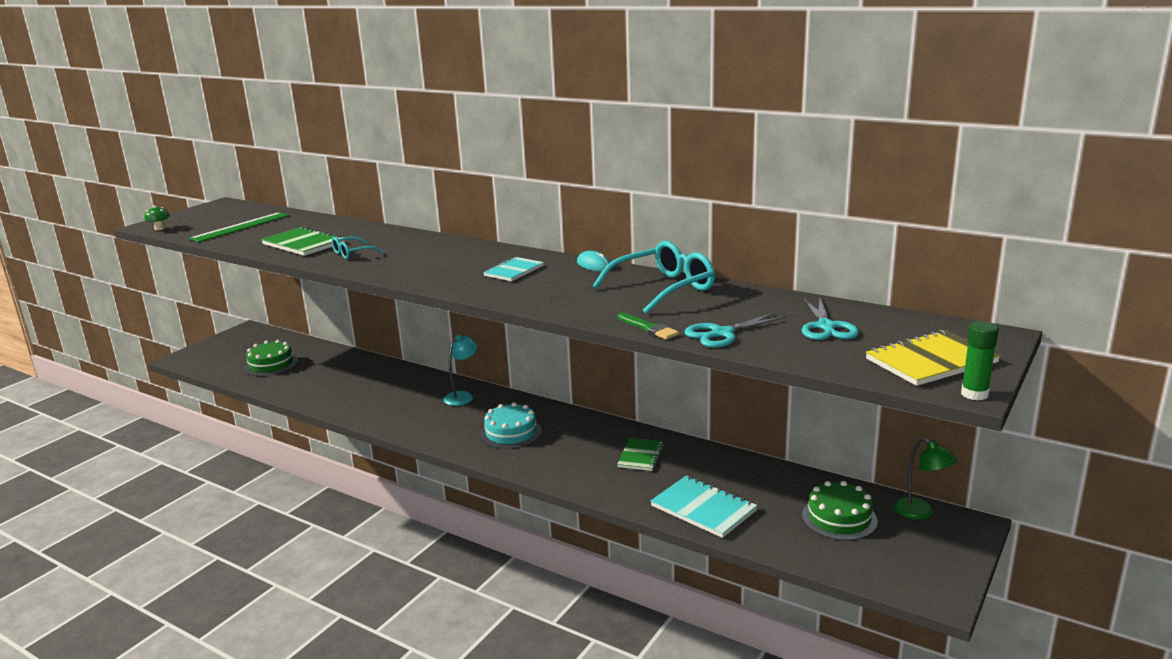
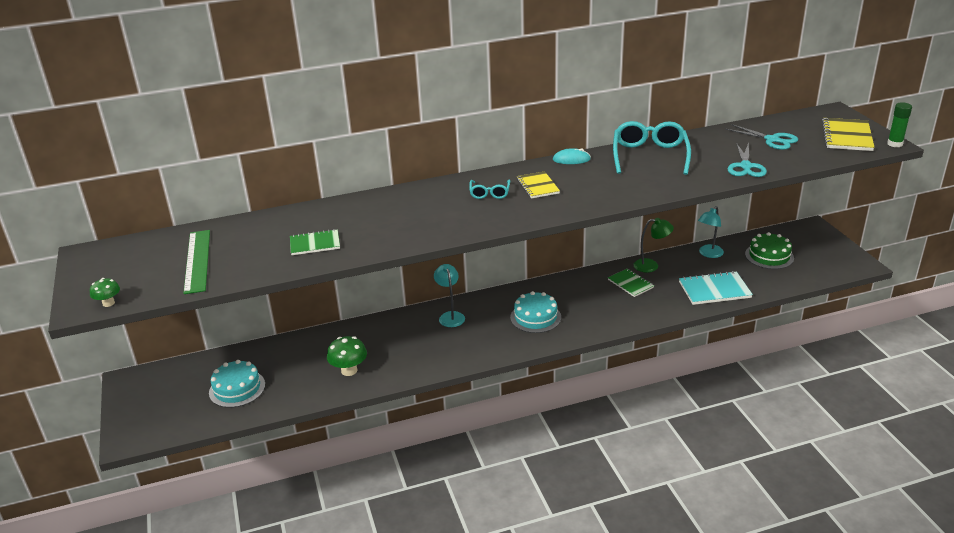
camera: 50 degrees left, 10 degrees up
green cake [244,340,298,376] -> turquoise cake [209,360,265,408]
green notebook [261,226,345,256] -> green notebook [290,229,340,255], size x0.65
turquoise glasses [332,236,384,259] -> turquoise glasses moved to [469,179,510,199]
turquoise notebook [483,257,544,281] -> yellow notebook [517,171,560,198]
green brush [618,313,679,340] -> none
green lamp [894,437,957,520] -> green lamp moved to [634,218,674,272]
none -> green mushroom [327,336,367,376]
none -> turquoise lamp [698,206,724,258]

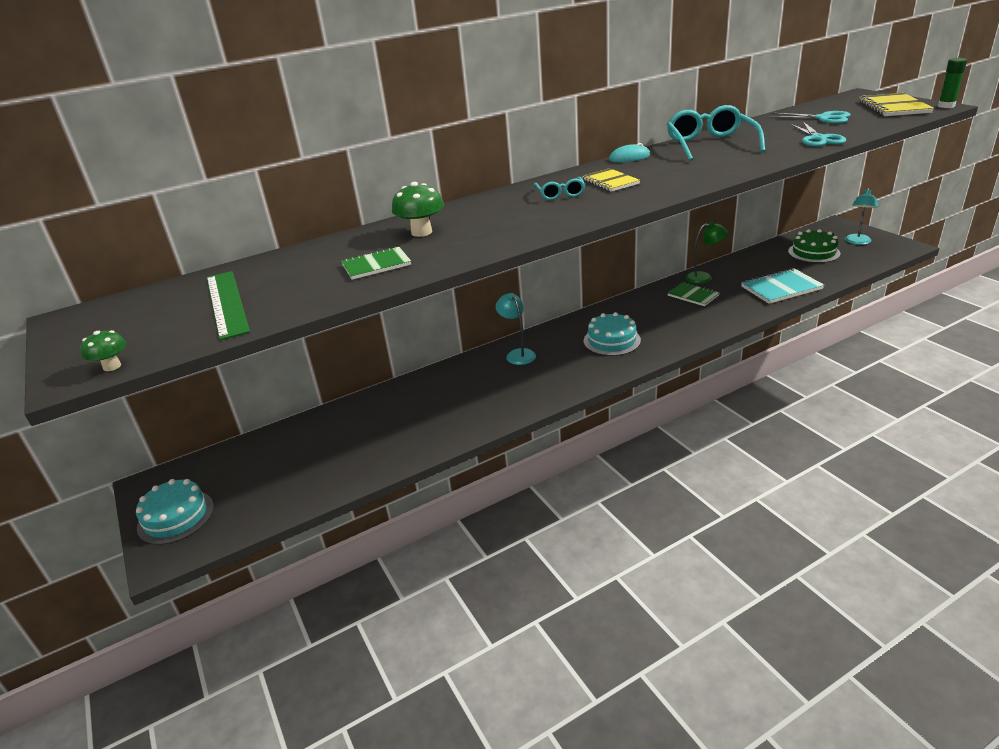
camera: 10 degrees left, 0 degrees up
turquoise cake [209,360,265,408] -> turquoise cake moved to [136,479,214,545]
green mushroom [327,336,367,376] -> green mushroom moved to [392,182,444,237]
turquoise lamp [698,206,724,258] -> turquoise lamp moved to [845,188,878,245]

